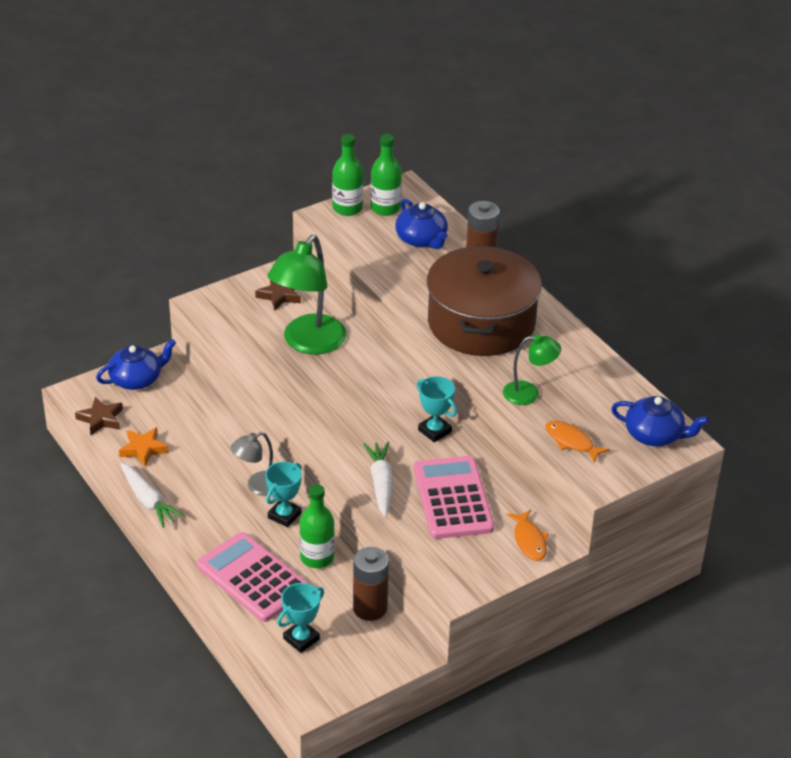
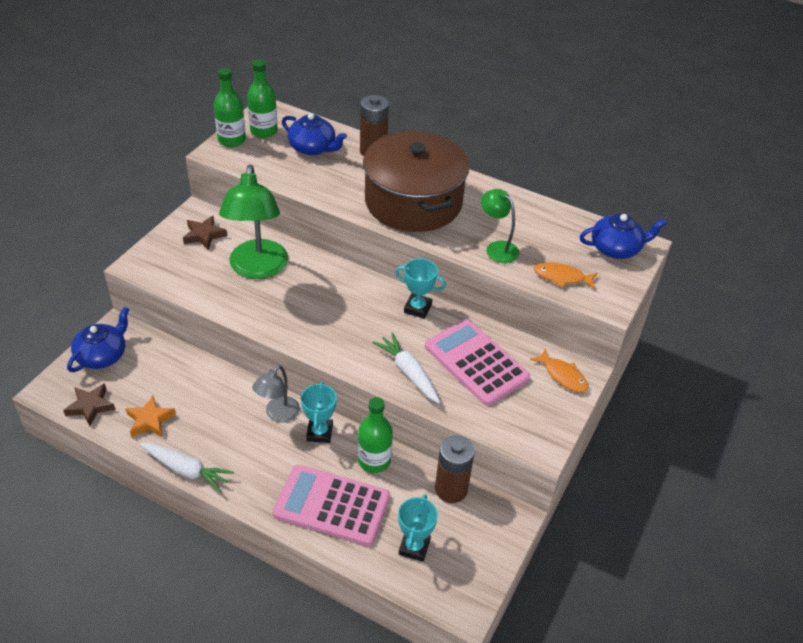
camera: 30 degrees left, 5 degrees up
green lamp [503,334,561,405] -> green lamp turned 105 degrees counterclockwise [481,189,519,263]

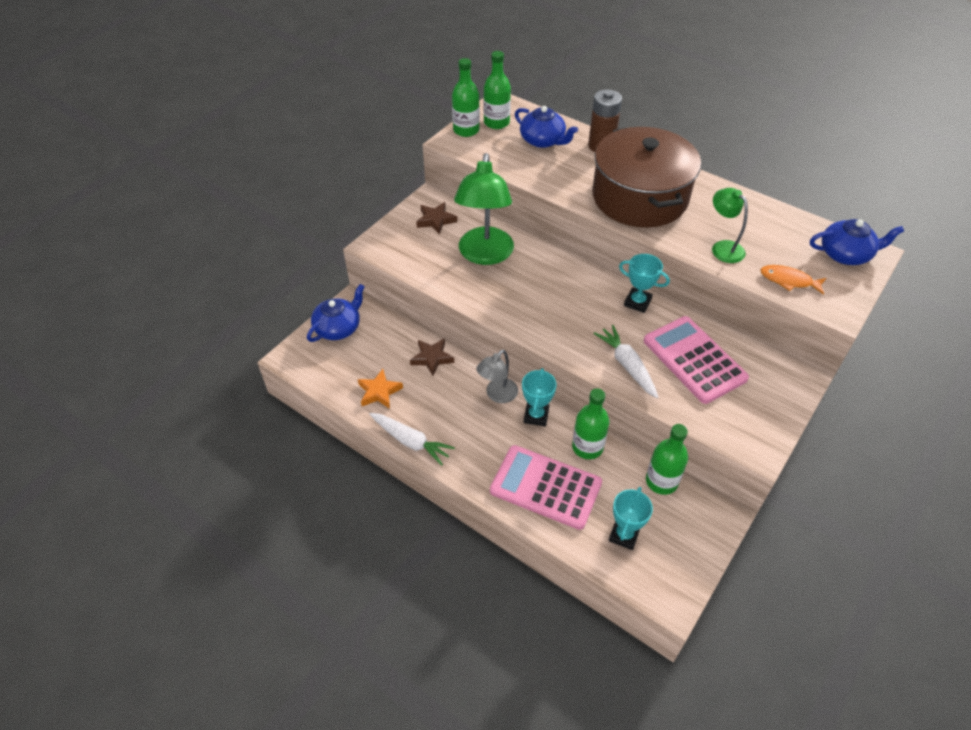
camera: 10 degrees right, 5 degrees up
brown star [63,384,115,426] -> brown star moved to [410,338,454,376]
brown battery [435,436,475,503] -> green bottle [646,424,688,495]
orange fish [530,348,589,392] -> none

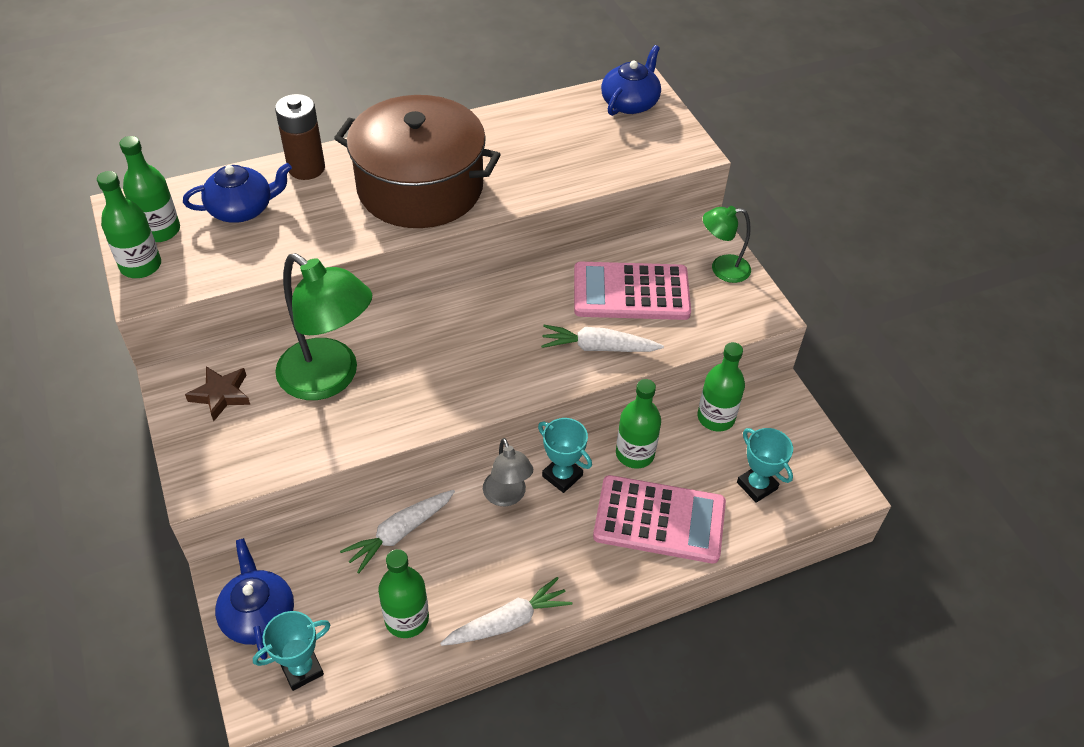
camera: 60 degrees left, 0 degrees up
orange star [358,369,403,409] -> green bottle [378,549,429,638]
brown star [410,338,454,376] -> white carrot [340,490,455,573]
pink calculator [490,445,602,530] -> pink calculator turned 135 degrees counterclockwise [593,475,726,564]
turquoise trophy [619,254,670,313] -> turquoise trophy moved to [253,611,330,691]
green lamp [712,188,748,263] -> green lamp moved to [703,206,751,283]
orange fish [760,265,826,295] -> none

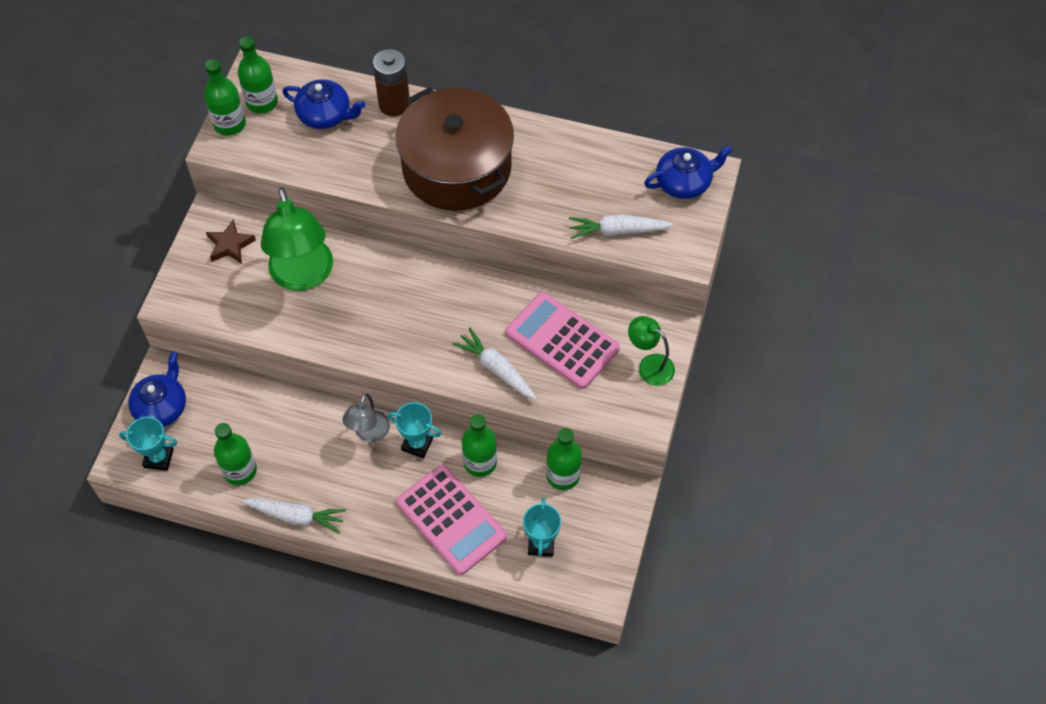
camera: 40 degrees right, 10 degrees up
white carrot [340,490,455,573] -> white carrot moved to [569,214,674,239]
turquoise trophy [538,418,592,493] -> turquoise trophy turned 60 degrees counterclockwise [387,402,442,458]

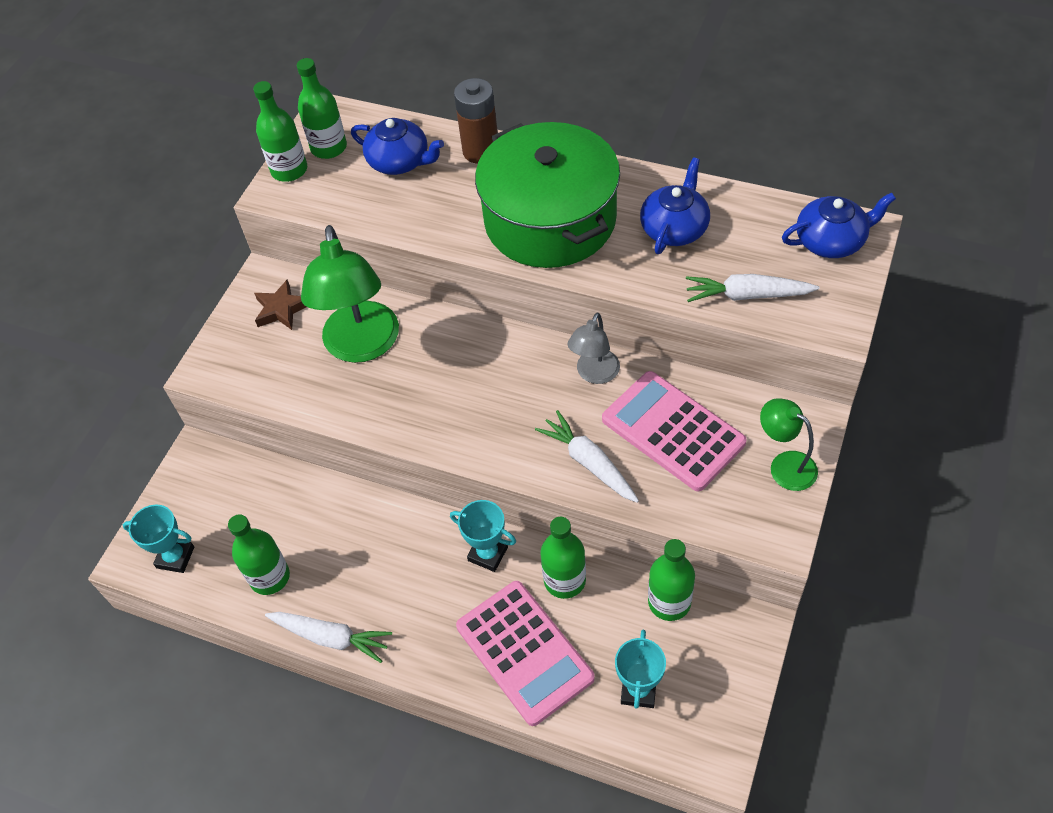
camera: 10 degrees right, 5 degrees down
blue teapot [128,351,186,427] -> blue teapot moved to [640,158,710,254]
grey lamp [343,394,390,442] -> grey lamp moved to [568,313,620,384]
brown pot [395,87,514,211] -> green pot [475,122,620,268]

